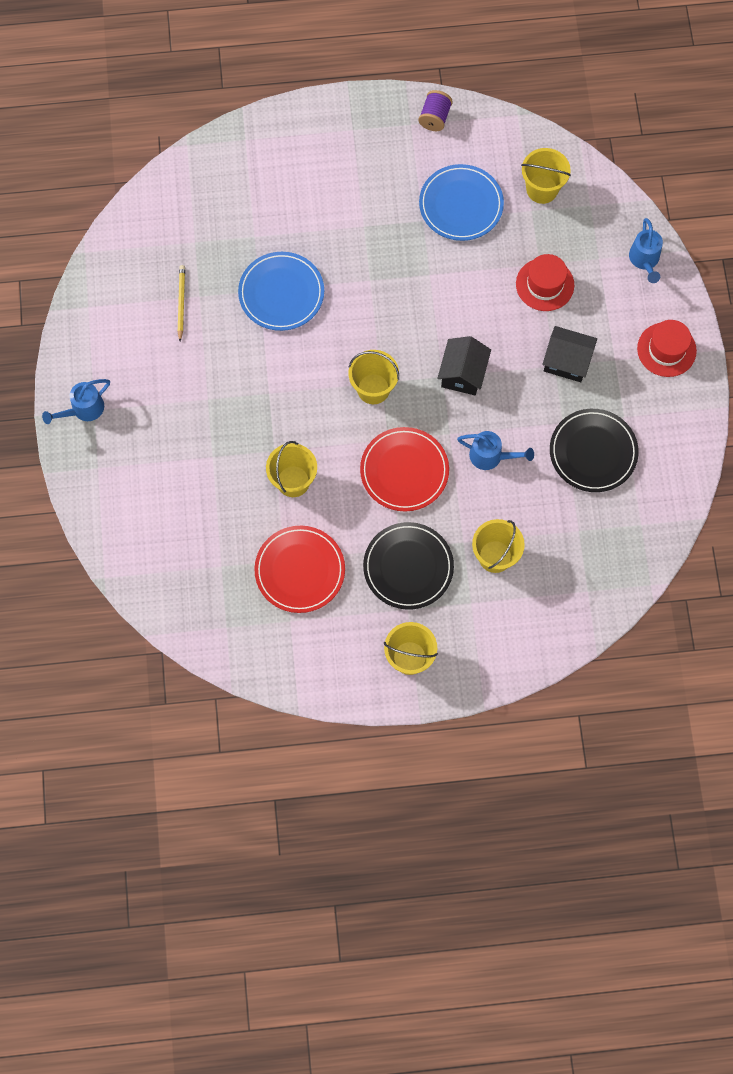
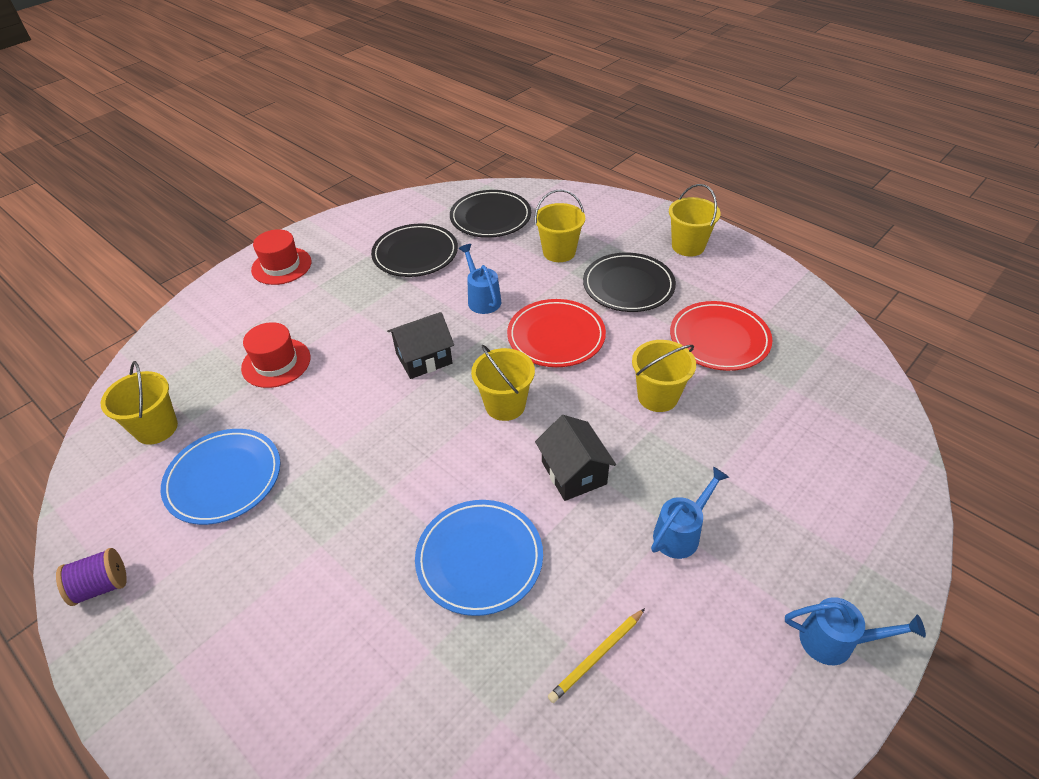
camera: 130 degrees left, 25 degrees down
black house [542,326,597,382] -> black house moved to [535,415,616,501]
blue watering can [629,218,663,283] -> blue watering can moved to [651,467,729,559]
none -> black plate [450,190,531,238]

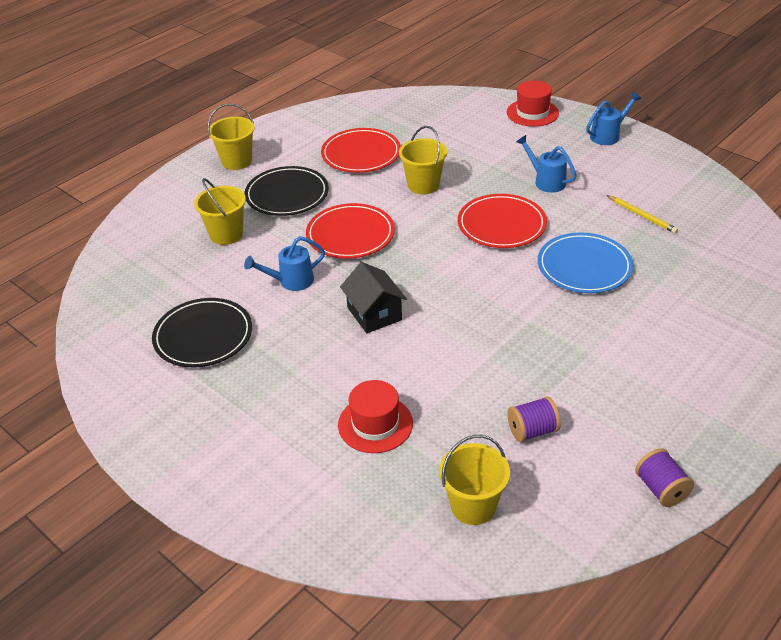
camera: 90 degrees left, 5 degrees down
blue plate [161,429,281,525] -> purple spool [507,396,561,442]
red hat [251,229,311,285] -> red hat moved to [507,81,559,127]
black plate [450,190,531,238] -> none
yellow bucket [471,345,535,421] -> none
black house [535,415,616,501] -> red plate [458,194,547,248]
blue watering can [785,597,926,666] -> blue watering can turned 45 degrees clockwise [586,92,641,145]

